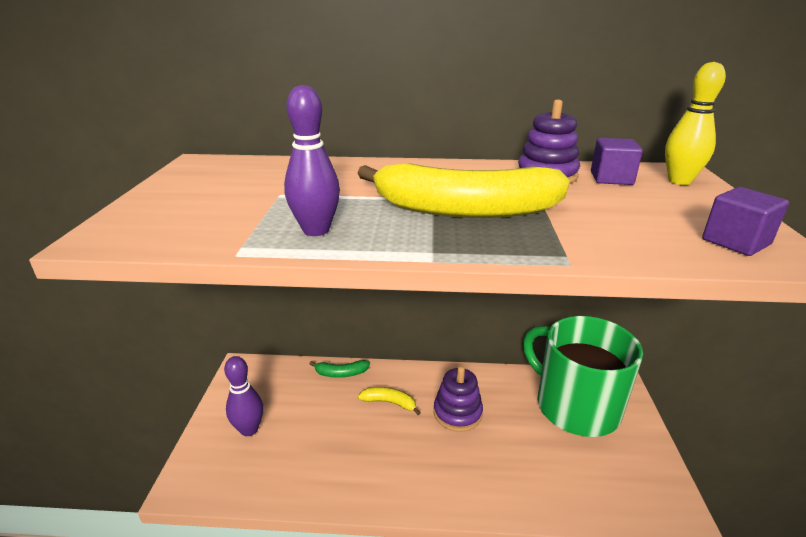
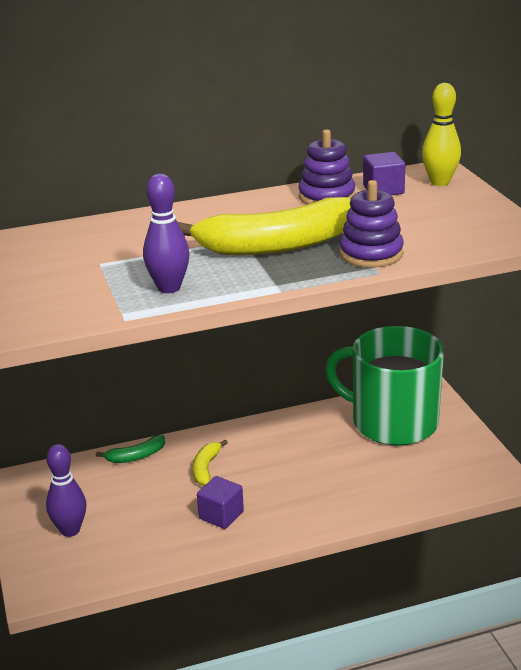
camera: 20 degrees left, 0 degrees up
yellow banana [358,387,421,415] -> yellow banana turned 75 degrees counterclockwise [193,439,228,486]
purple stacking toy [434,366,483,432] -> purple stacking toy moved to [340,180,404,268]
purple cube [702,187,789,256] -> purple cube moved to [197,476,244,529]

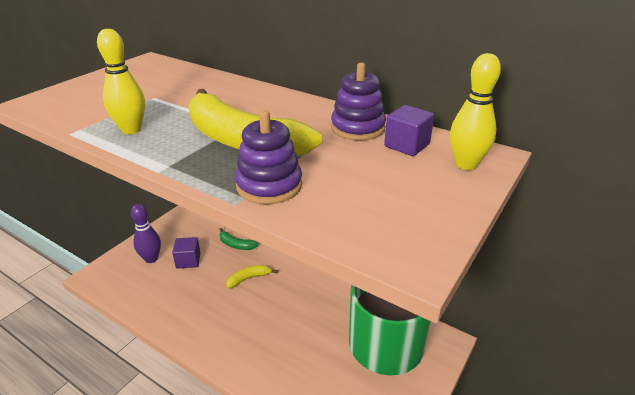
camera: 50 degrees right, 5 degrees up
purple bowling pin [143,174,190,293] -> yellow bowling pin [97,29,145,134]
purple cube [197,476,244,529] -> purple cube moved to [172,237,200,269]

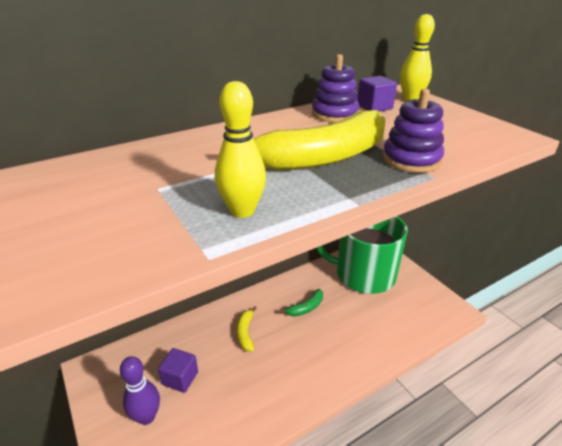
camera: 65 degrees left, 0 degrees up
green banana [219,228,259,250] -> green banana moved to [279,289,323,317]

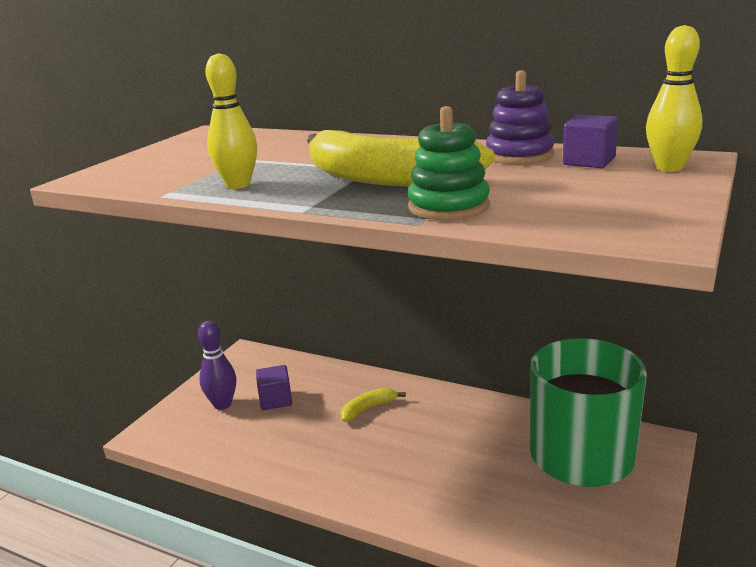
camera: 60 degrees right, 10 degrees down
green banana [279,289,323,317] -> none
purple stacking toy [382,89,444,173] -> green stacking toy [408,106,490,220]

